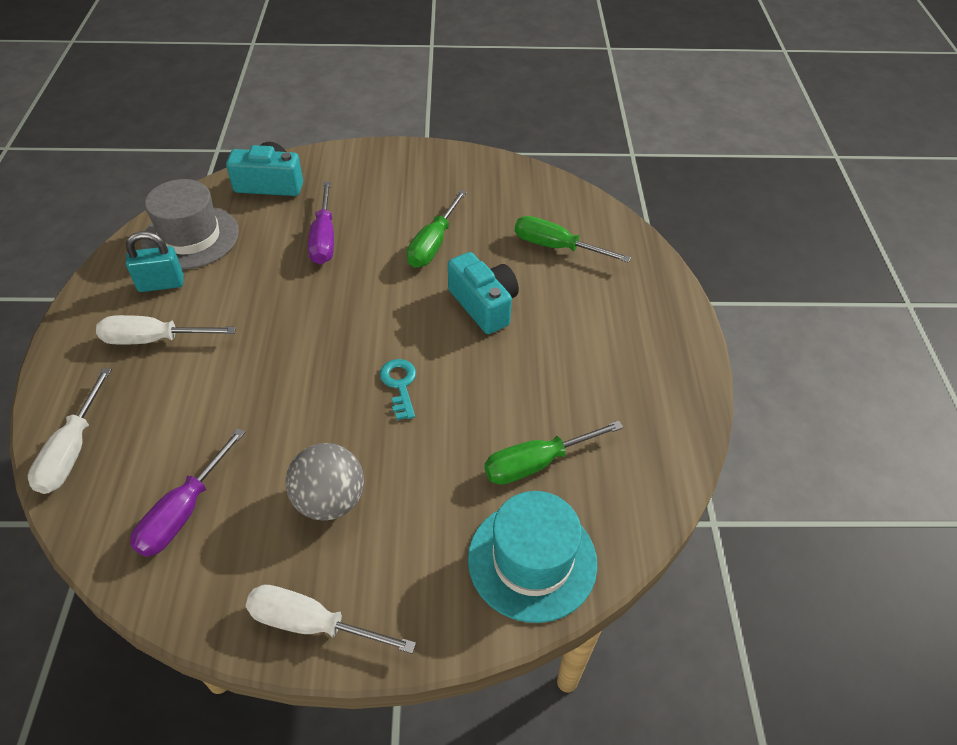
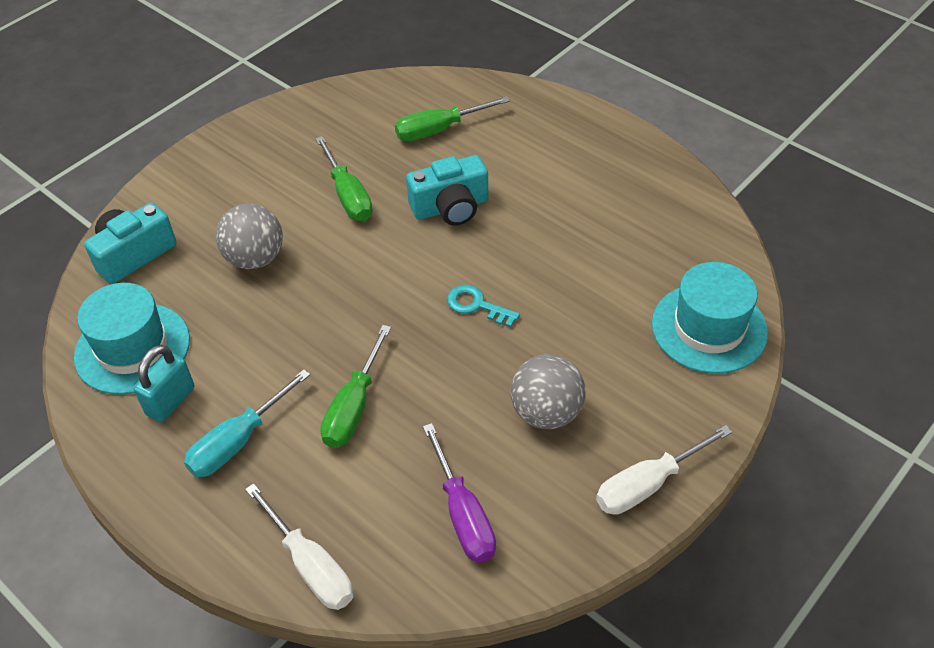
camera: 45 degrees left, 0 degrees up
white screwdriver [96,315,236,344] -> turquoise screwdriver [184,369,310,477]
grey hat [141,179,239,269] -> turquoise hat [74,283,190,395]
purple screwdriver [308,181,334,264] -> grey ball [216,203,283,269]
turquoise camera [448,252,519,334] -> turquoise camera turned 150 degrees clockwise [406,155,488,226]
green screwdriver [484,420,623,485] -> green screwdriver moved to [320,325,391,448]

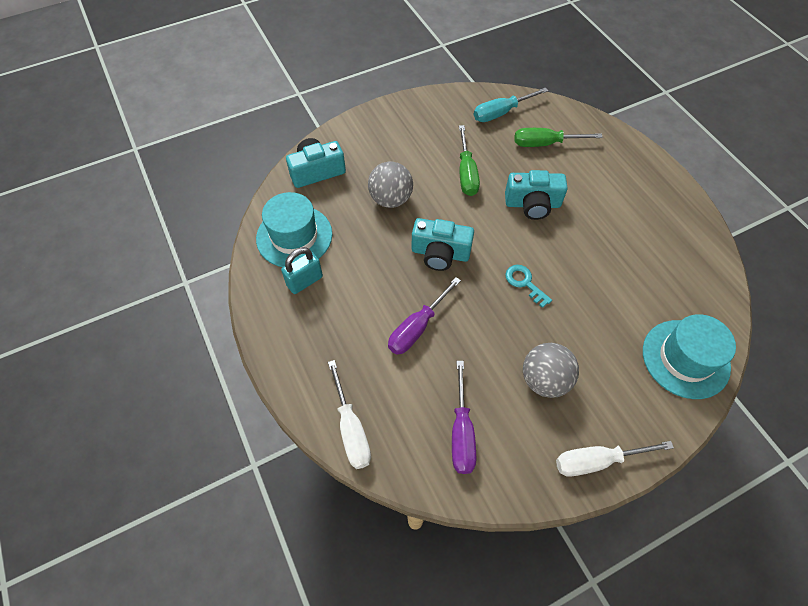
camera: 20 degrees right, 10 degrees up
turquoise screwdriver [184,369,310,477] -> turquoise screwdriver moved to [474,87,549,122]
green screwdriver [320,325,391,448] -> purple screwdriver [388,277,461,355]
none -> turquoise camera [412,218,474,271]

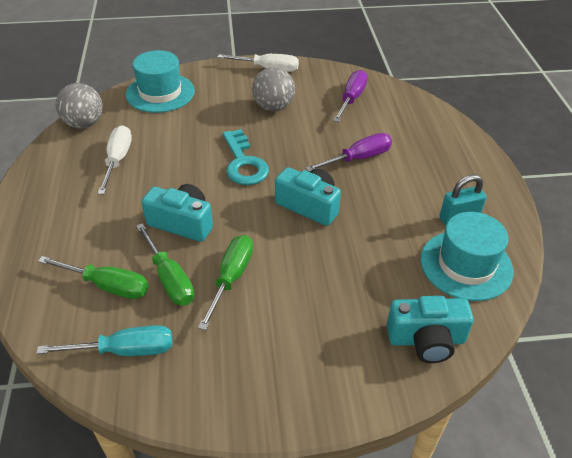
camera: 160 degrees left, 15 degrees down
white screwdriver [328,360,371,469] -> white screwdriver moved to [97,125,132,194]
grey ball [368,162,413,208] -> grey ball moved to [56,83,103,128]
turquoise key [505,265,552,308] -> turquoise key [223,129,269,185], size x1.62
none -> green screwdriver [136,223,194,306]

